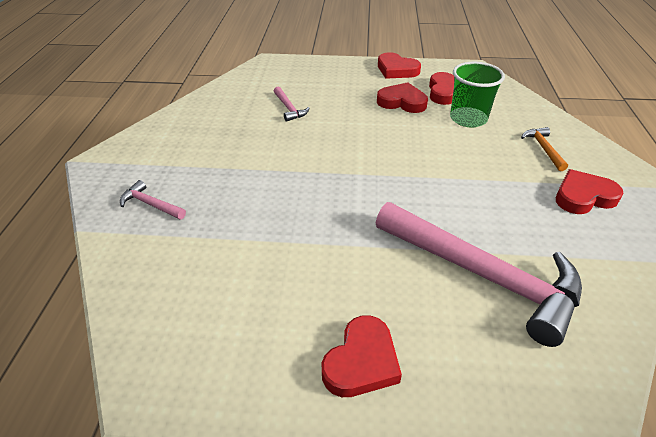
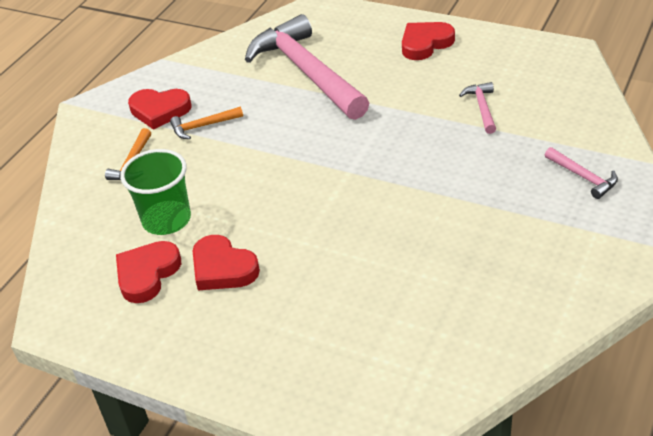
camera: 155 degrees left, 0 degrees up
pink hammer [274,87,310,122] -> pink hammer moved to [459,82,496,134]
red heart [378,52,421,79] -> none
none -> orange hammer [170,106,243,139]

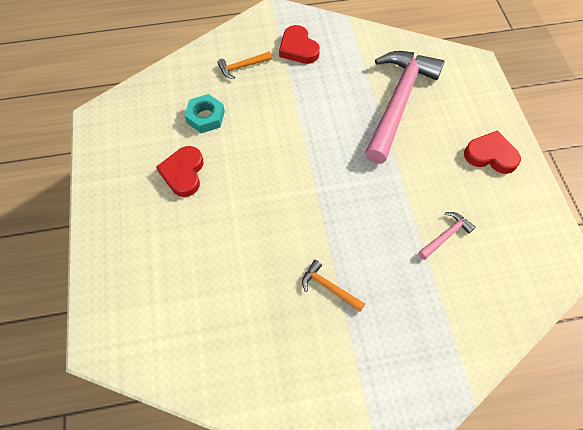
camera: 50 degrees right, 20 degrees up
red heart [116,241,181,303] -> none
green cup [120,149,191,235] -> turquoise nut [184,94,225,133]
orange hammer [170,106,243,139] -> orange hammer moved to [302,260,365,312]
pink hammer [545,147,618,199] -> none

